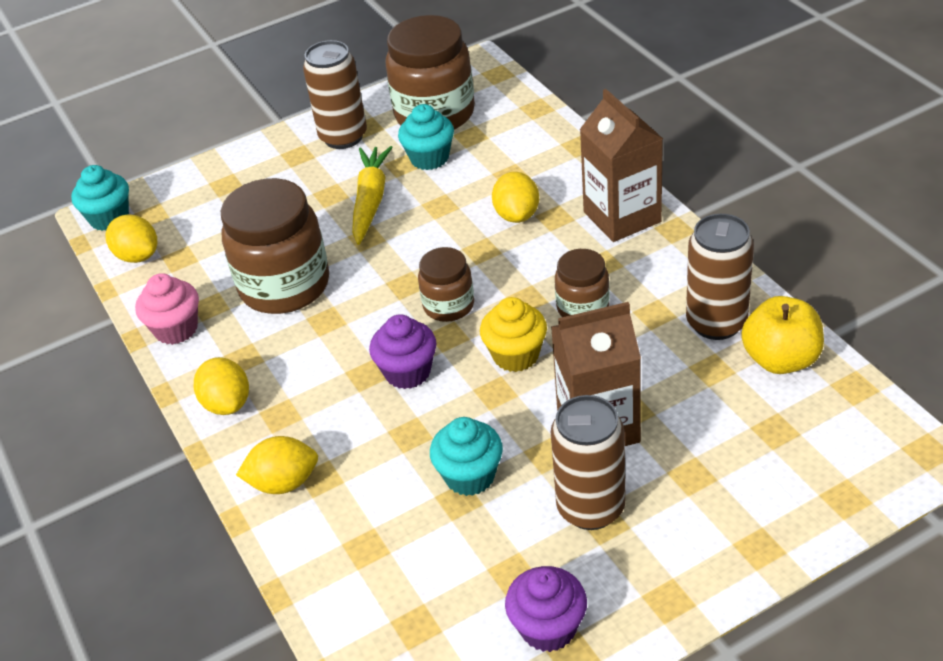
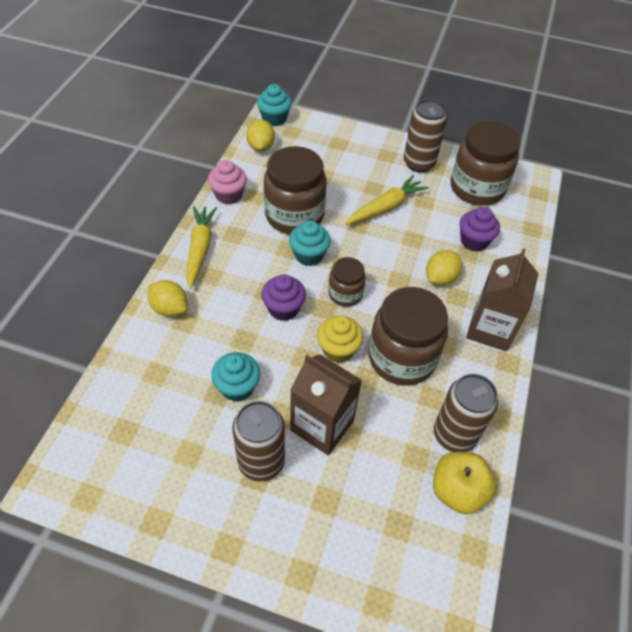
camera: 40 degrees right, 10 degrees up
yellow lemon [194,357,249,415] -> yellow carrot [186,206,217,289]
turquoise cupcake [398,104,454,170] -> turquoise cupcake moved to [289,220,331,266]
purple cupcake [505,566,587,652] -> purple cupcake moved to [460,207,500,252]
brown jar [555,249,610,317] -> brown jar [368,287,448,385], size x1.85

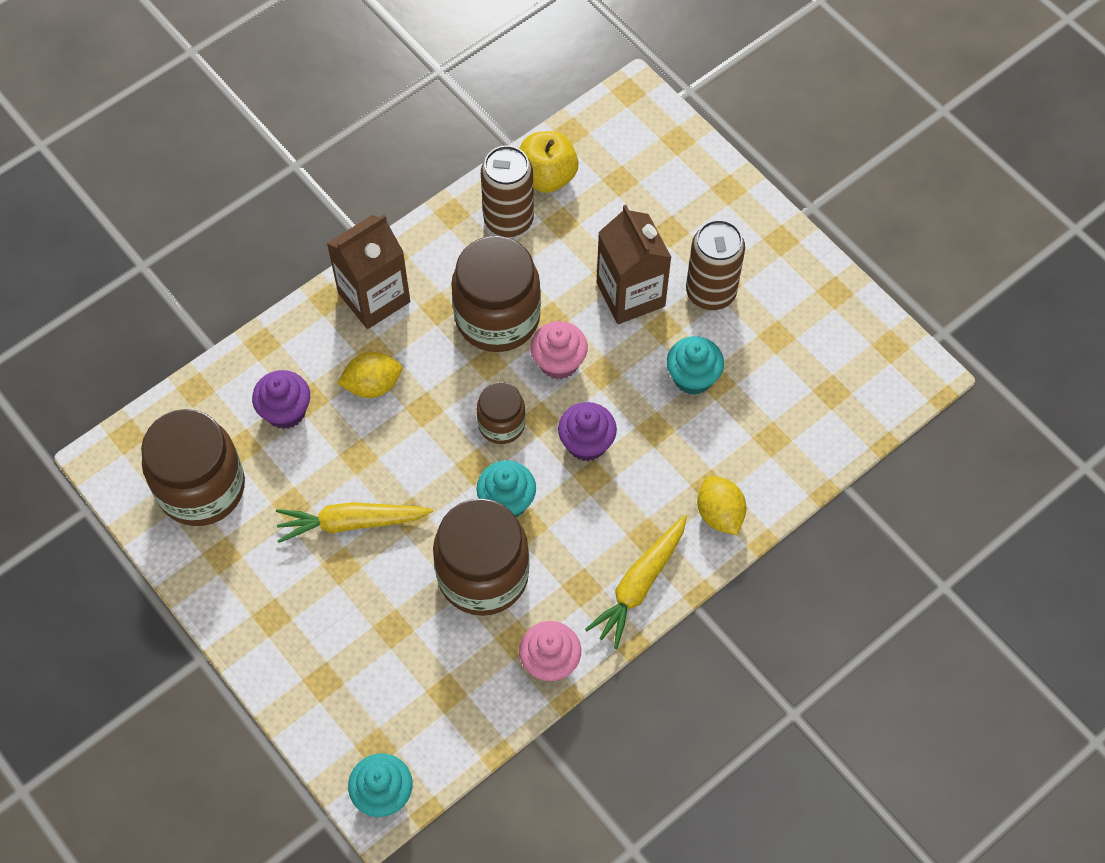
camera: 145 degrees left, 10 degrees up
yellow lemon [246,119,275,152] -> none
yellow cupcake [317,316,363,363] -> pink cupcake [530,321,588,379]
brown can [404,99,447,172] -> none

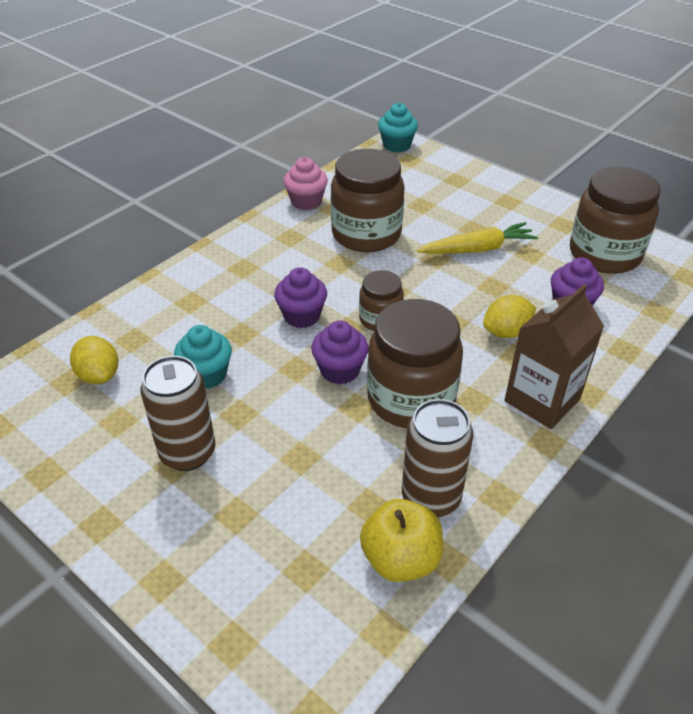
camera: 170 degrees right, 20 degrees down
turquoise cupcake [476,460,536,517] -> none
pink cupcake [530,321,588,379] -> purple cupcake [311,320,369,384]
yellow carrot [585,515,687,649] -> none
brown carton [597,205,672,324] -> none
yellow lemon [697,476,746,535] -> yellow lemon moved to [70,336,118,384]

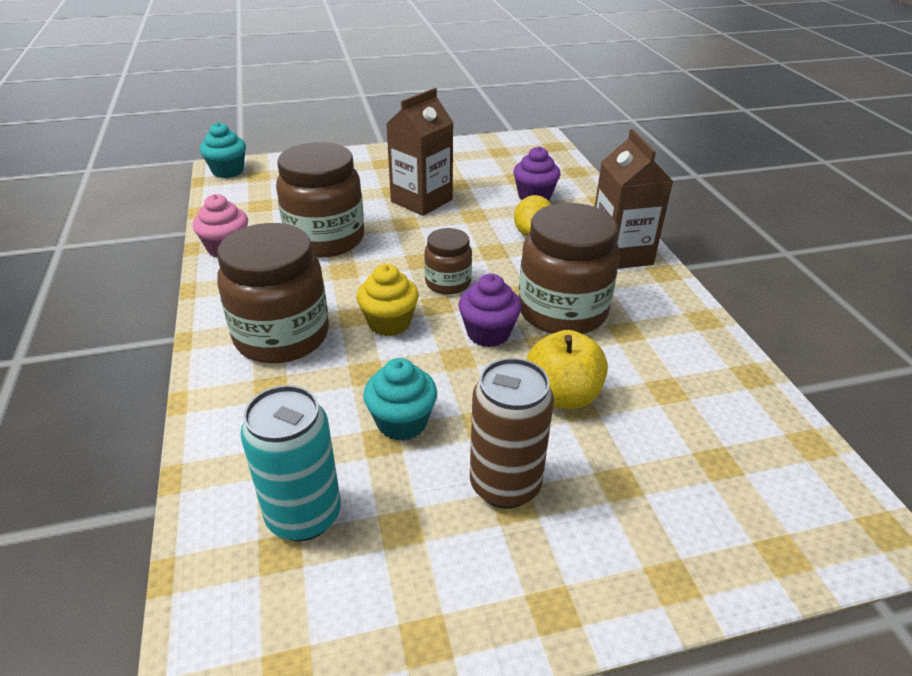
camera: 55 degrees left, 5 degrees down
yellow lemon [70,336,118,384] -> turquoise can [240,385,341,541]
purple cupcake [274,267,327,328] -> yellow cupcake [357,264,419,336]
yellow apple [360,499,443,582] -> yellow apple moved to [526,330,608,409]
brown can [402,399,473,517] -> none
yellow carrot [417,222,538,254] -> brown carton [386,88,454,216]
brown jar [570,167,661,274] -> brown jar moved to [217,223,329,363]

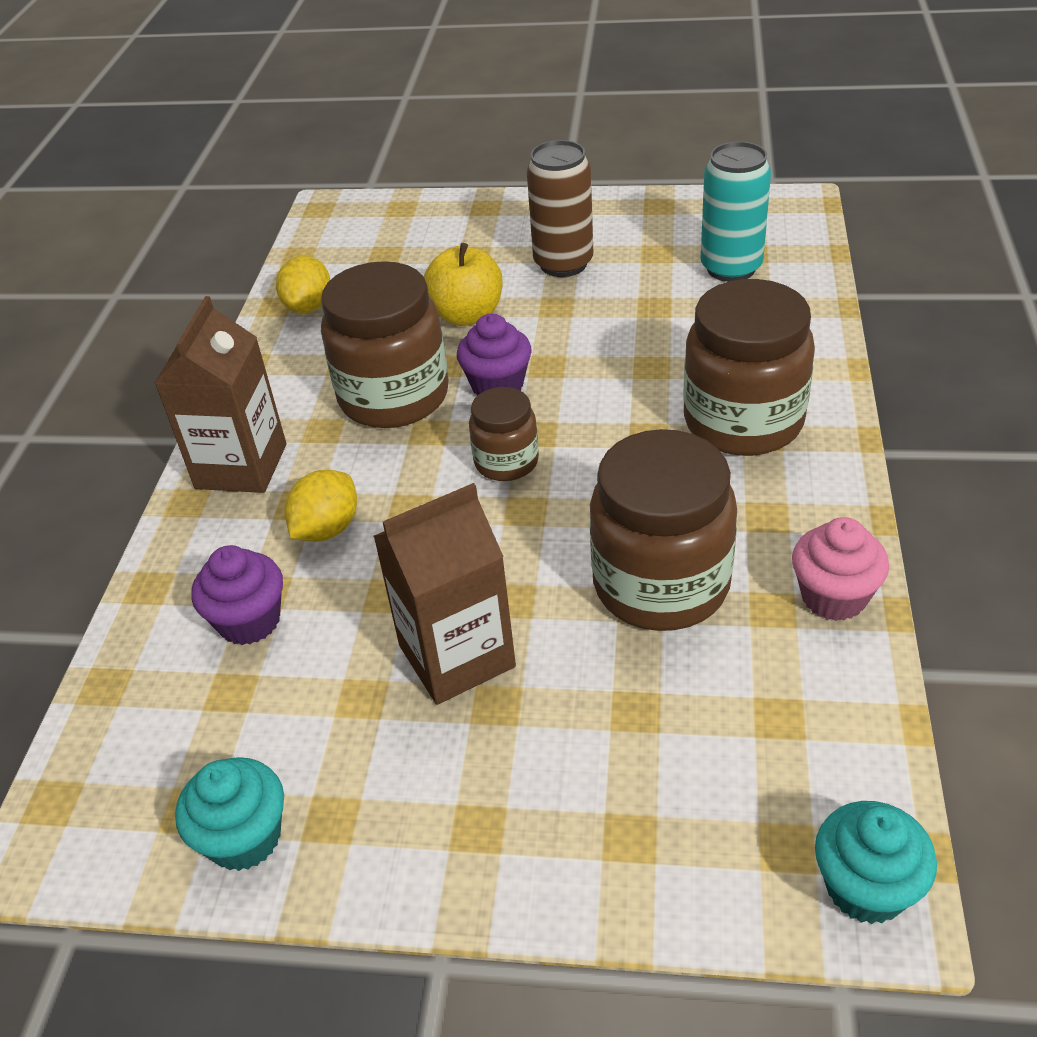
camera: 155 degrees left, 5 degrees up
yellow cupcake [357,264,419,336] -> none
turquoise cupcake [363,358,437,441] -> turquoise cupcake moved to [175,757,284,871]
none -> yellow lemon [276,256,330,313]

